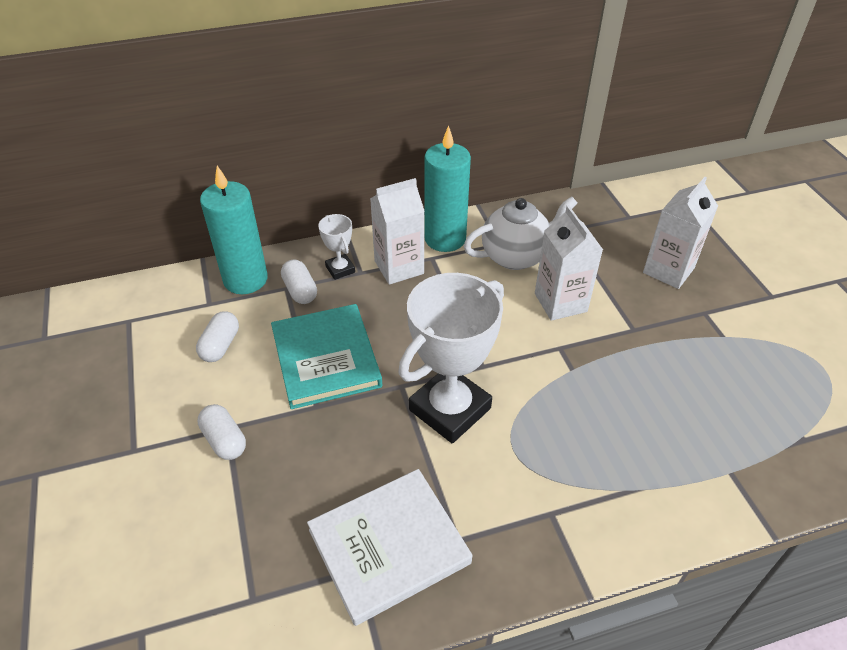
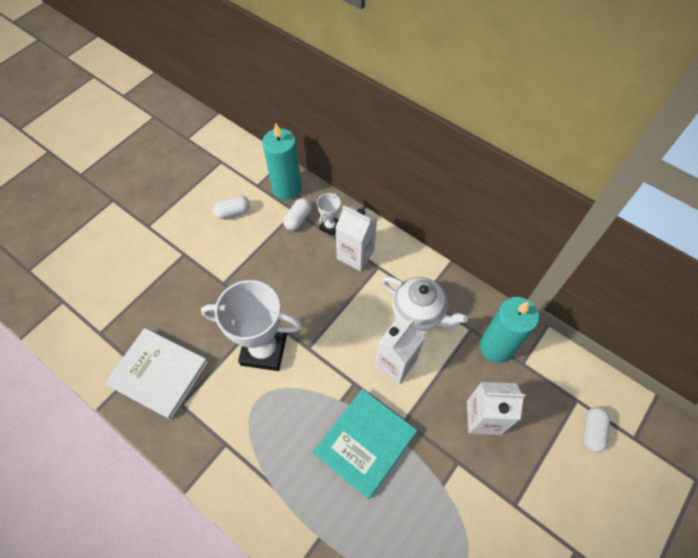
camera: 55 degrees right, 15 degrees up
white capsule [197,404,246,460] -> white capsule moved to [583,407,610,453]
turquoise book [271,304,382,409] -> turquoise book moved to [313,389,417,499]
turquoise candle [424,125,471,252] -> turquoise candle moved to [480,297,539,363]

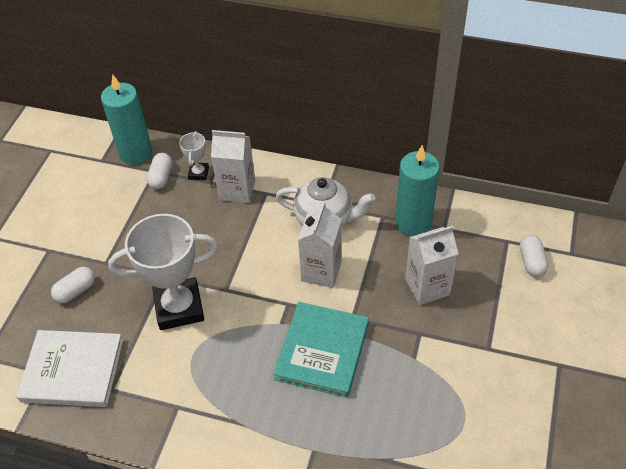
camera: 20 degrees left, 10 degrees down
white capsule [213,195,250,219] -> white capsule moved to [51,267,95,303]

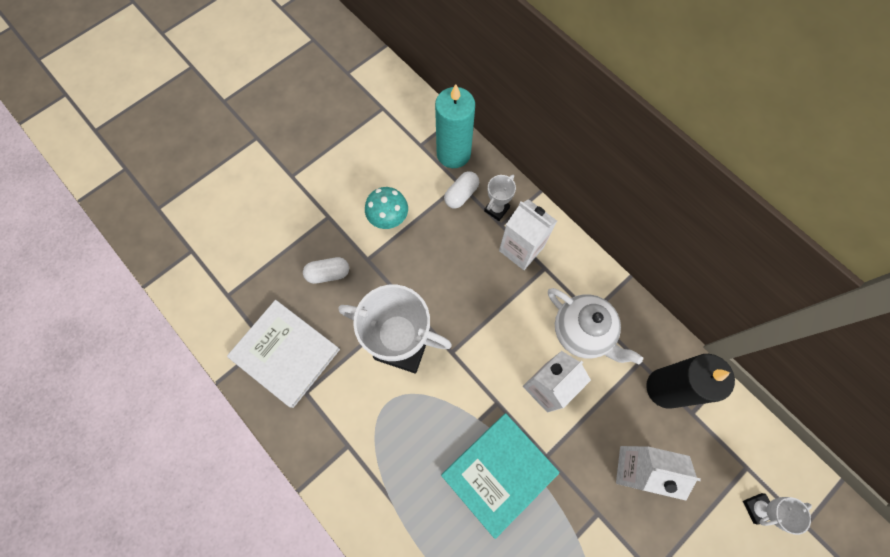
camera: 30 degrees right, 20 degrees up
turquoise candle [395,145,440,236] -> black candle [646,354,735,409]
white capsule [520,235,548,277] -> white trophy [743,493,812,535]
none -> turquoise mushroom [365,187,408,229]

